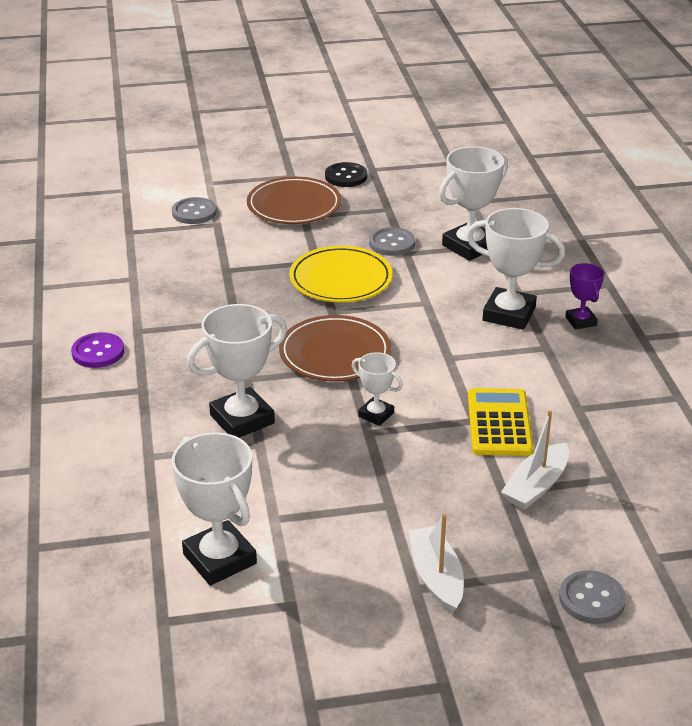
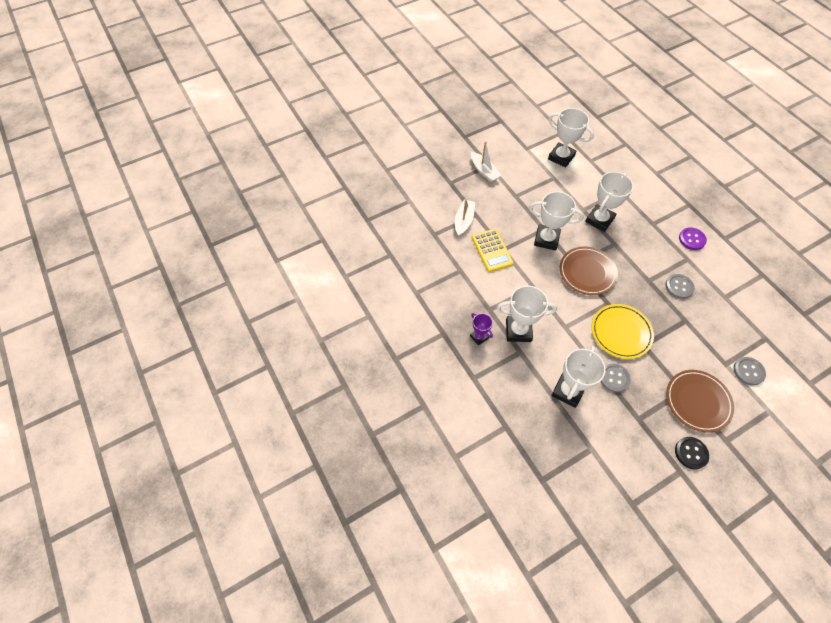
camera: 160 degrees right, 25 degrees up
white trophy [352,352,403,426] -> white trophy [529,191,584,251], size x1.82
grey button [559,570,626,624] -> grey button moved to [665,274,695,299]

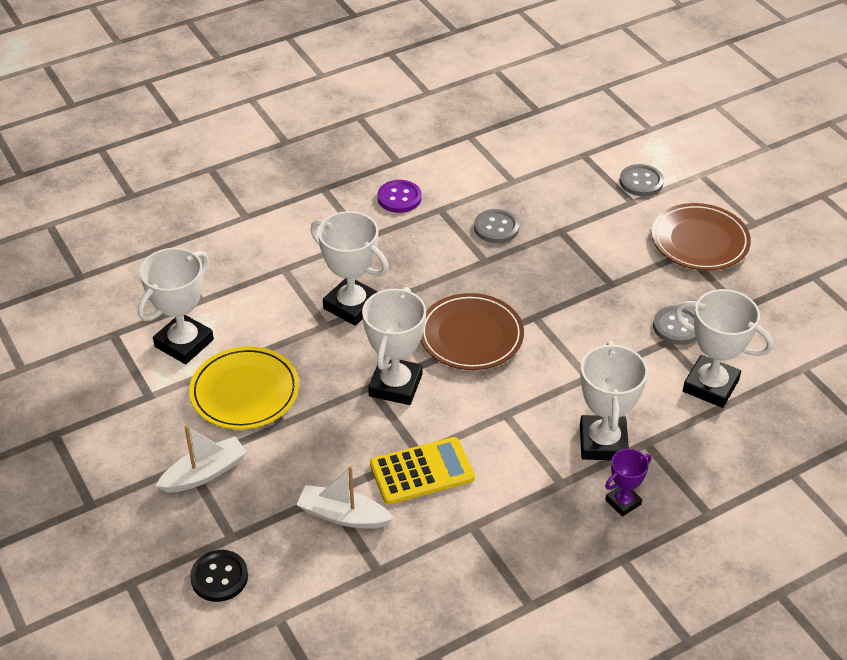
camera: 90 degrees left, 15 degrees down
yellow plate [592,304,654,359] -> yellow plate moved to [189,346,299,429]
black button [675,437,709,469] -> black button moved to [190,550,248,602]

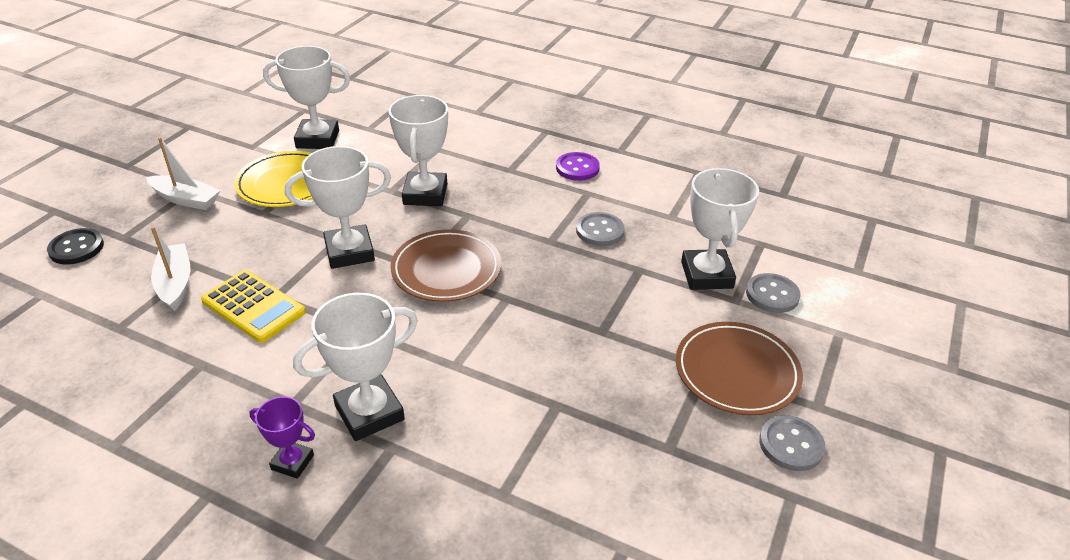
camera: 55 degrees right, 5 degrees down
grey button [653,306,696,345] -> grey button moved to [759,415,826,471]
white trophy [675,289,773,408] -> white trophy moved to [681,168,759,290]

